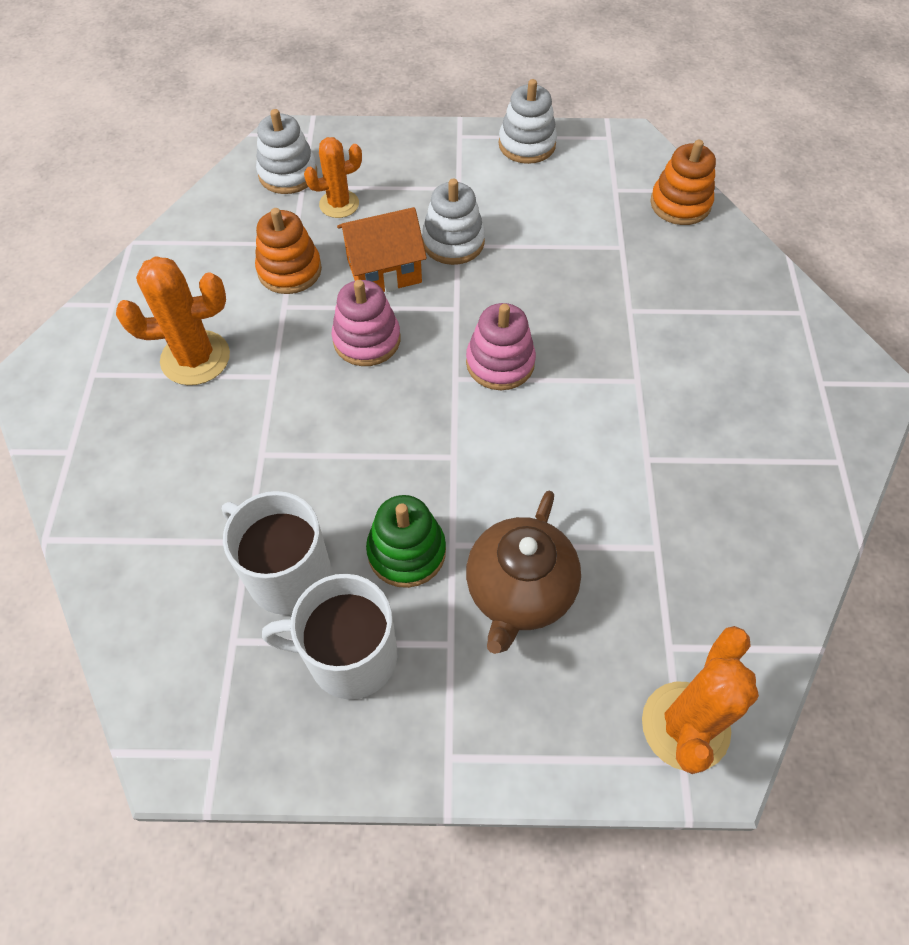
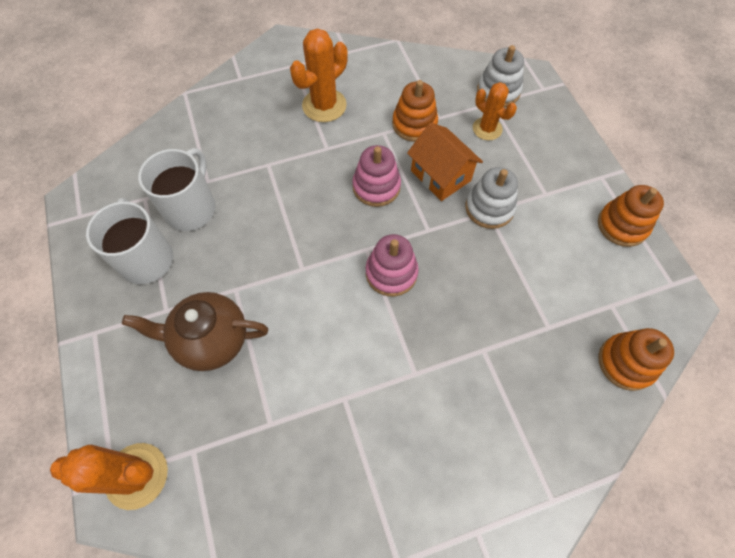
camera: 70 degrees right, 5 degrees up
orange cactus [116,256,230,385] -> orange cactus turned 75 degrees clockwise [290,28,348,122]
green stacking toy [366,495,446,588] -> none
white stacking toy [499,79,557,164] -> orange stacking toy [598,185,664,247]

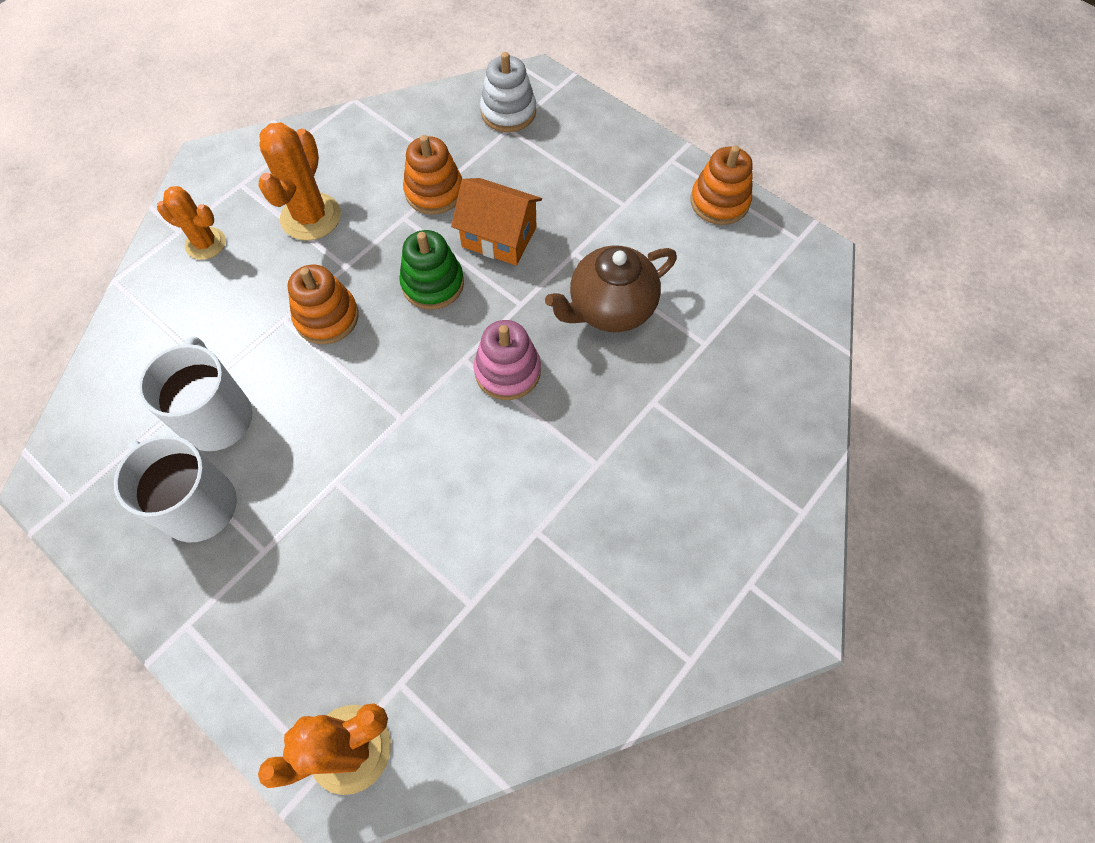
camera: 30 degrees left, 0 degrees up
brown teapot [122,292,268,371] -> brown teapot moved to [545,245,677,332]
pink stacking toy [352,145,401,207] -> green stacking toy [399,230,464,310]
white stacking toy [465,167,518,229] -> none
orange cactus [473,82,517,140] -> orange cactus moved to [157,186,226,260]
orange stacking toy [598,328,674,391] -> orange stacking toy moved to [288,265,359,345]

